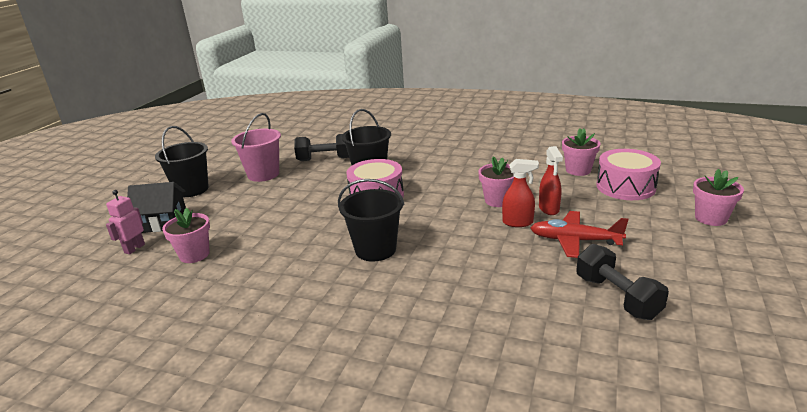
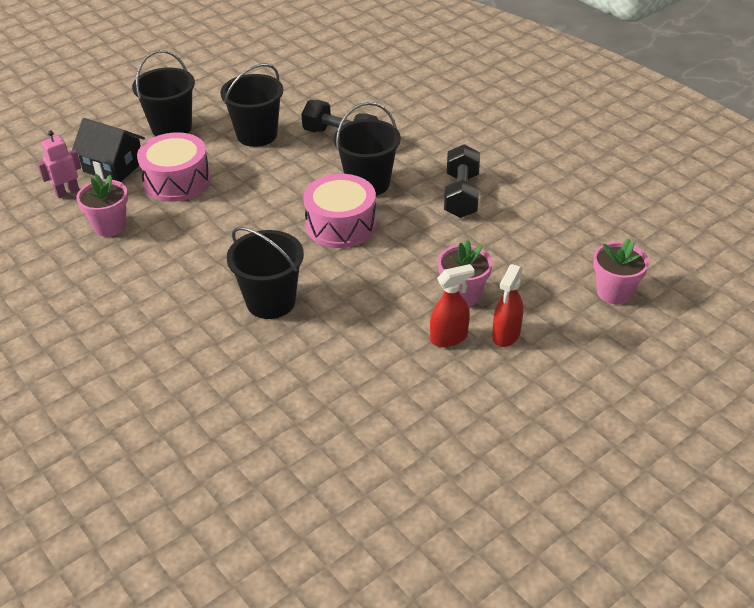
camera: 30 degrees right, 15 degrees up
pink bucket [231,113,281,182] -> black bucket [220,64,283,147]
red spray bottle [502,159,539,227] -> red spray bottle turned 60 degrees counterclockwise [430,264,475,347]
red plane [531,211,628,258] -> none
black dumbbell [576,244,669,320] -> black dumbbell moved to [444,144,480,218]
pink drum [596,149,661,200] -> pink drum moved to [137,132,211,202]
pink flower pot [693,169,744,226] -> none

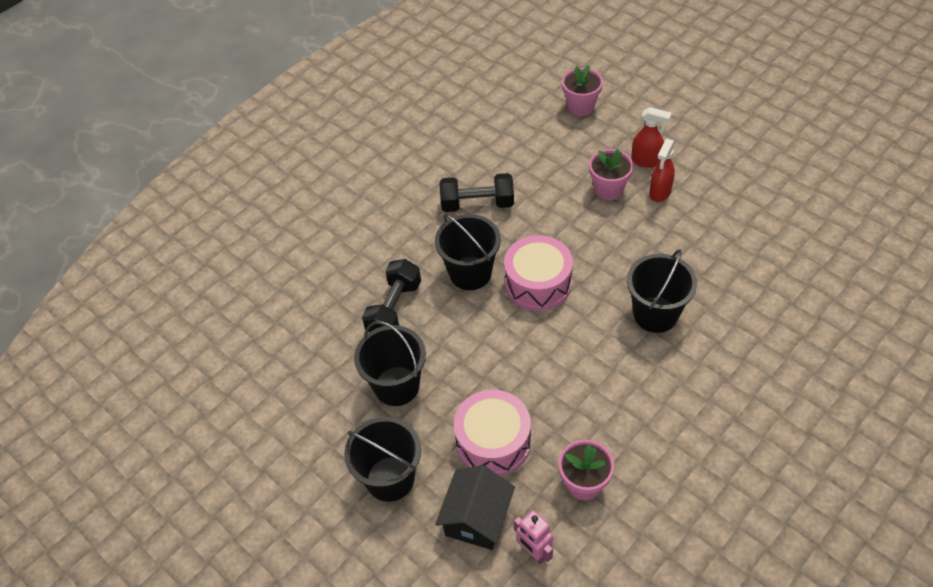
camera: 95 degrees left, 10 degrees up
red spray bottle [430,264,475,347] -> red spray bottle turned 120 degrees counterclockwise [649,139,675,202]

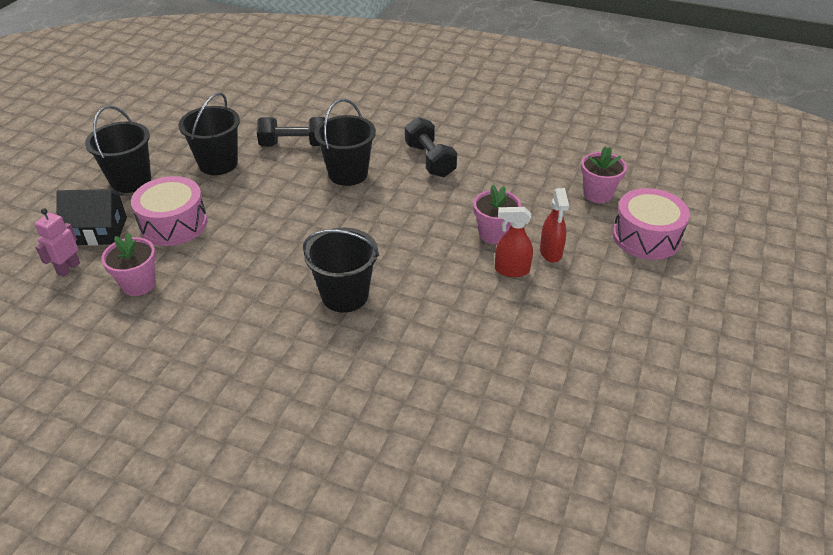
camera: 65 degrees right, 10 degrees down
pink drum [504,235,573,311] -> pink drum moved to [612,188,690,260]

